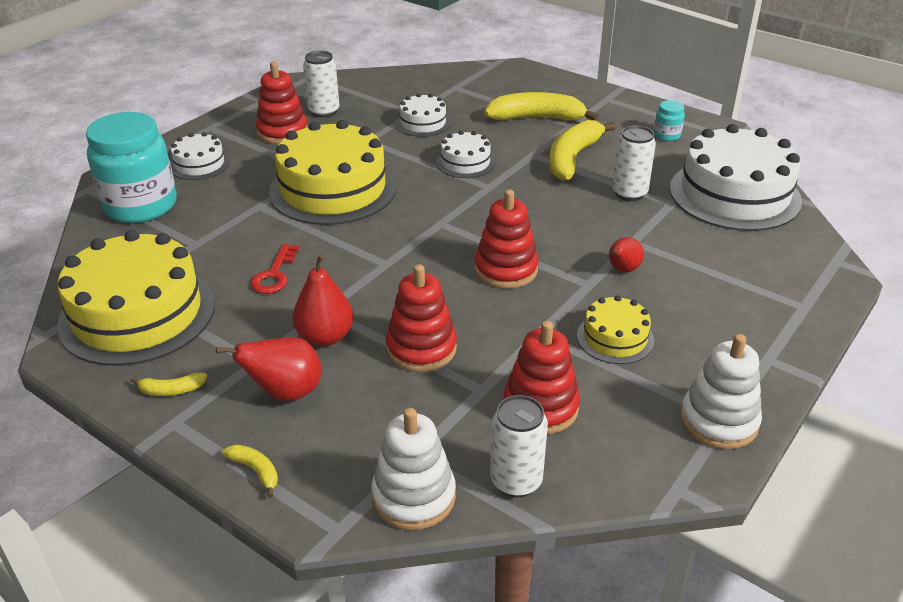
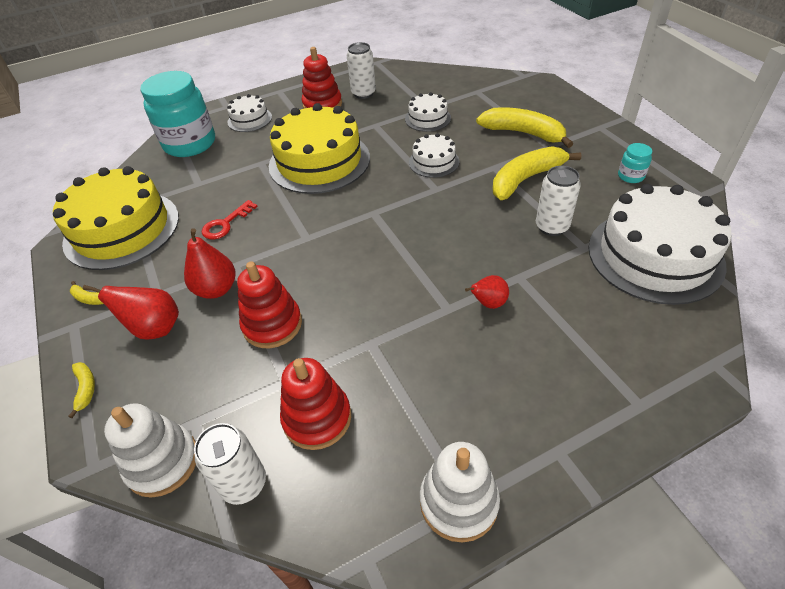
camera: 30 degrees right, 10 degrees up
red stacking toy [475,189,539,289] -> none
yellow cake [577,295,654,364] -> none

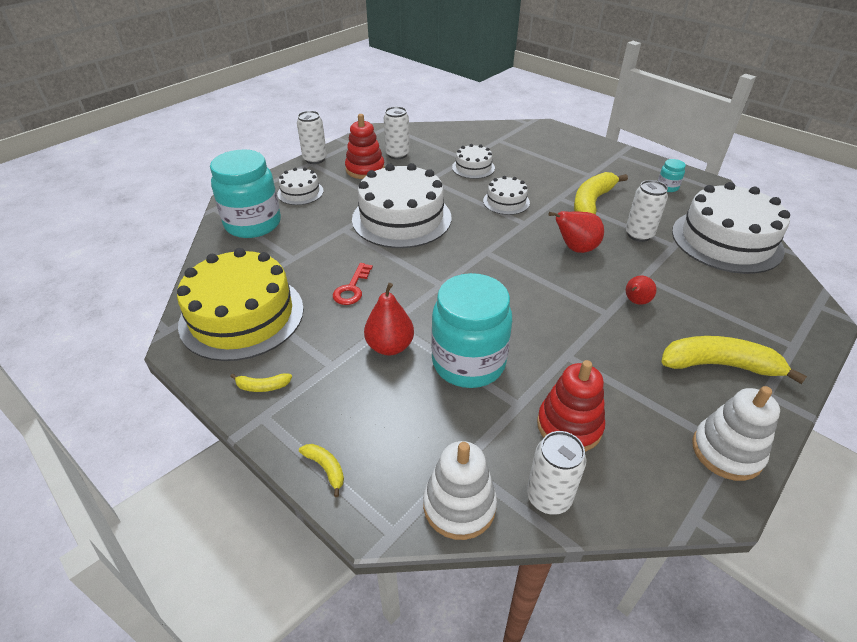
camera: 25 degrees left, 5 degrees down
red pear [83,285,179,340] -> red pear moved to [548,211,604,253]
red stacking toy [237,261,302,348] -> turquoise jar [431,273,512,388]
yellow cake [269,103,370,194] -> white cake [352,163,452,248]
yellow banana [476,107,573,148] -> yellow banana moved to [661,336,807,384]
none -> white can [297,111,327,164]

